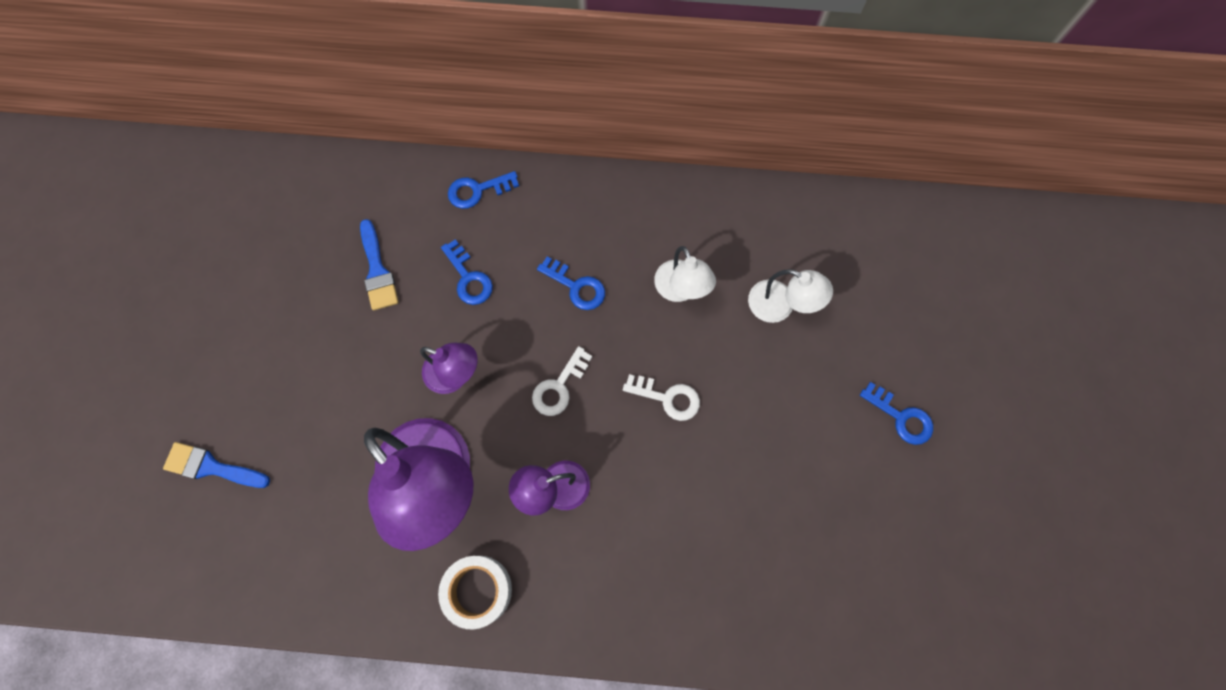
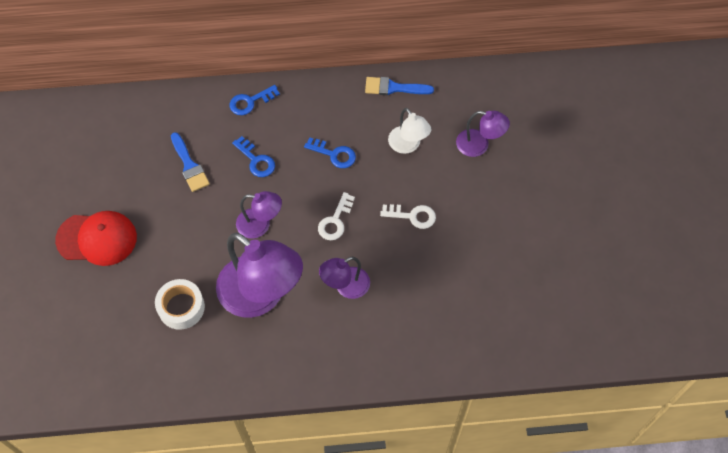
camera: 10 degrees left, 10 degrees down
blue brush [163,442,270,488] -> blue brush moved to [365,77,434,95]
white tape [438,556,512,629] -> white tape moved to [155,279,205,330]
white lamp [748,269,833,323] -> purple lamp [456,111,510,157]
blue key [860,382,933,445] -> none
none -> red cap [55,211,137,266]

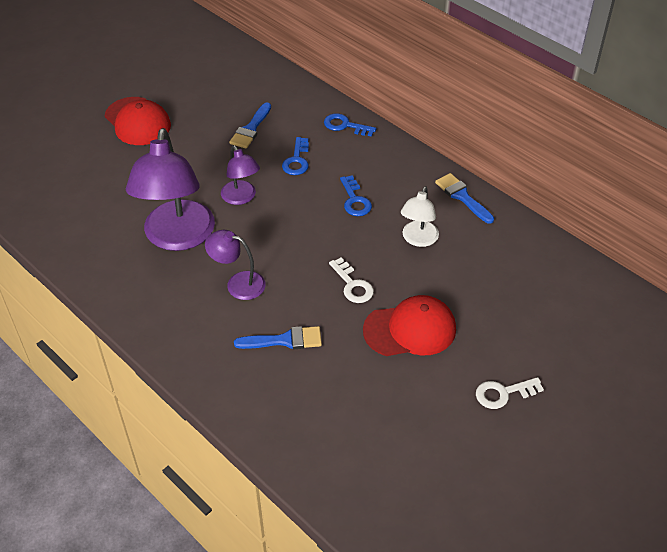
camera: 50 degrees right, 15 degrees down
white tape [155,279,205,330] -> none
white key [318,192,355,240] -> white key moved to [476,377,544,409]
purple lamp [456,111,510,157] -> none
none -> blue brush [234,326,322,349]
none -> red cap [363,295,456,356]

